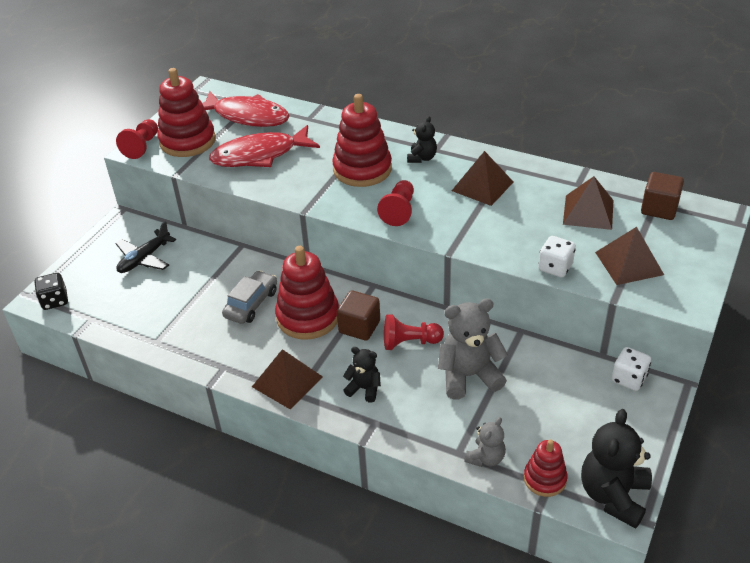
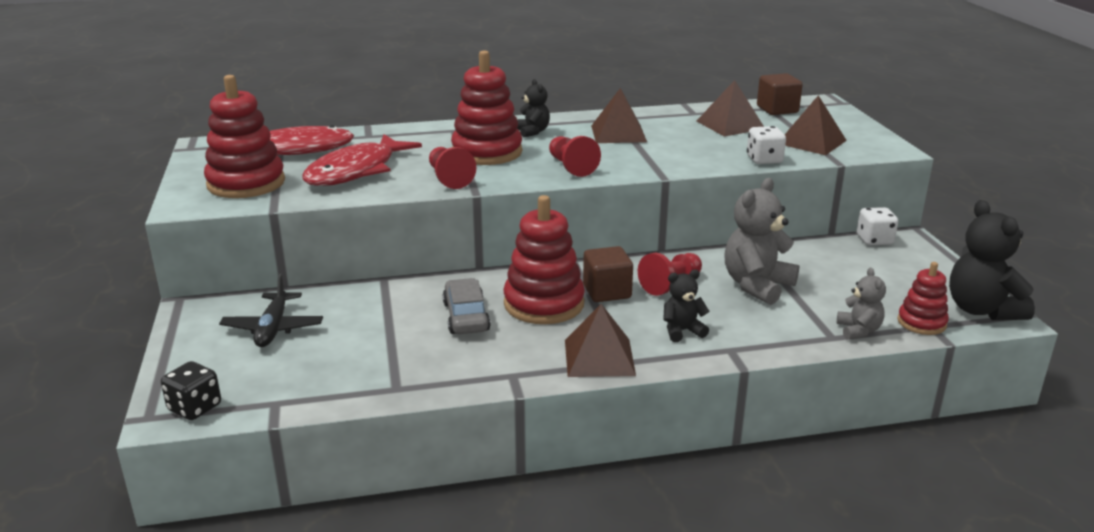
camera: 40 degrees left, 15 degrees down
red pawn [116,119,158,159] -> red pawn moved to [429,147,476,189]

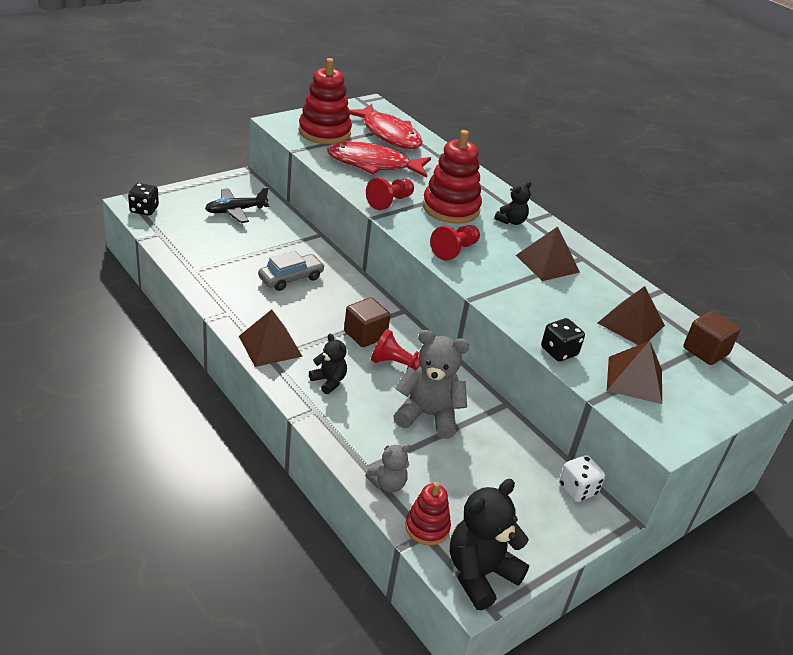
camera: 60 degrees right, 10 degrees up
red stacking toy [503,195,585,324] -> none
white dice [747,126,786,164] -> black dice [541,318,585,362]

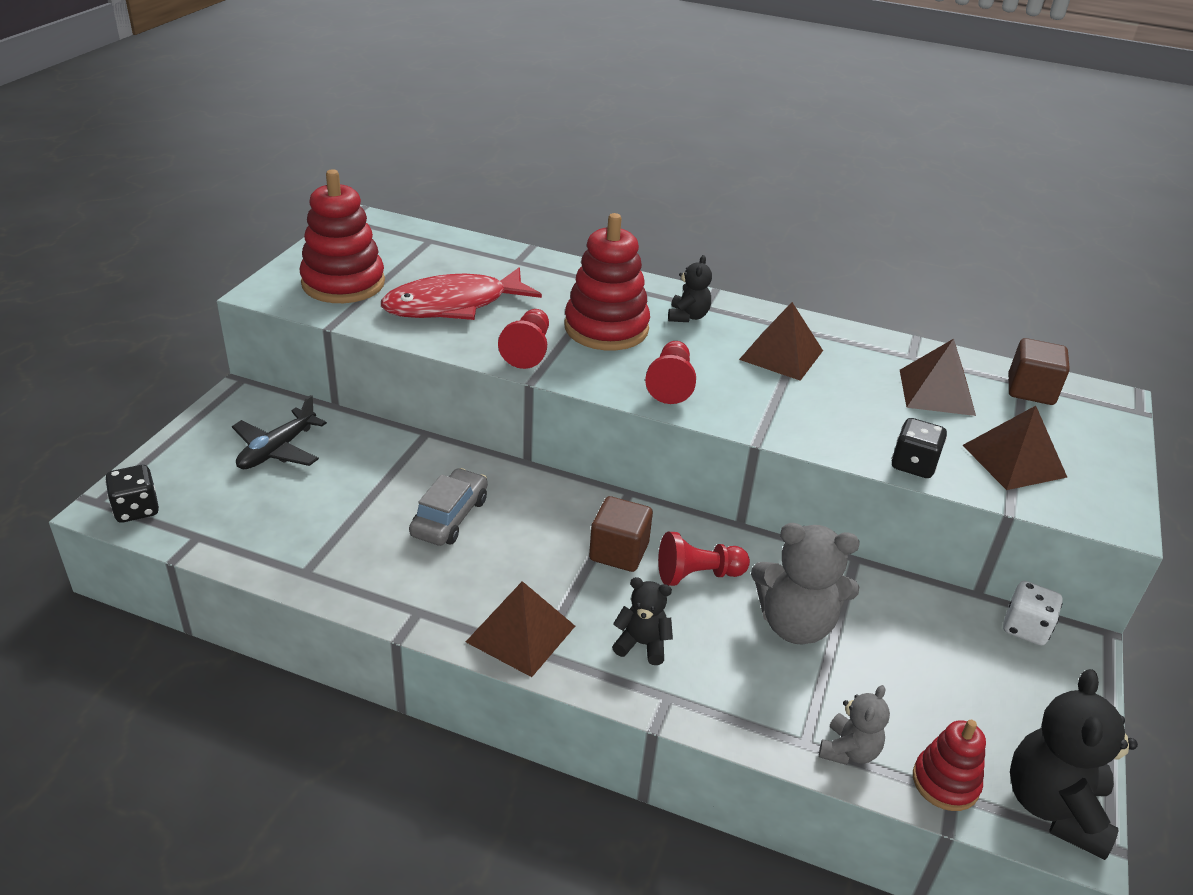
camera: 30 degrees left, 0 degrees up
red fish [349,104,423,149] -> none
grey teddy bear [393,330,469,439] -> grey teddy bear turned 150 degrees counterclockwise [751,523,860,644]

